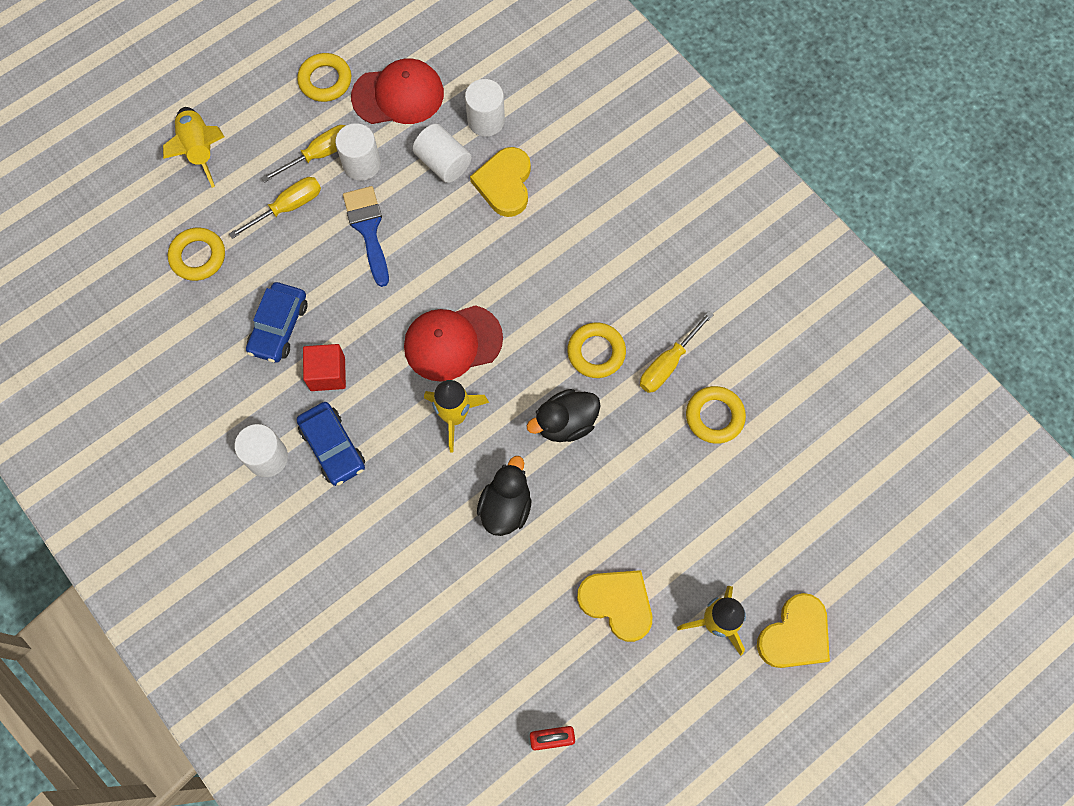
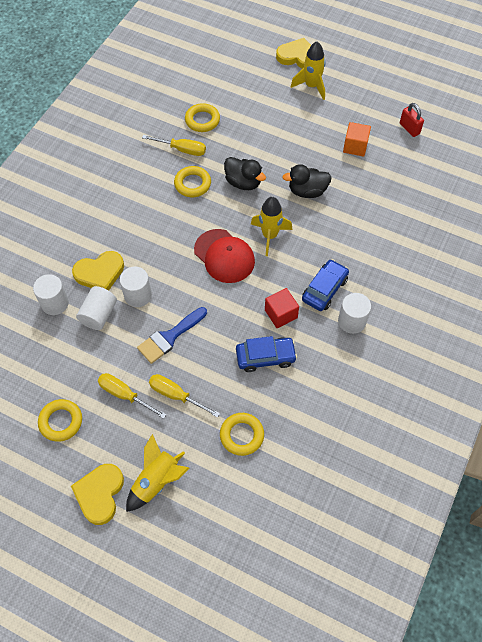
camera: 115 degrees left, 10 degrees down
white cylinder [335,123,381,181] -> white cylinder moved to [120,267,152,307]
red cap [351,58,444,124] -> none
yellow heart [577,570,652,642] -> yellow heart moved to [71,464,124,525]
none -> orange cube [343,122,371,157]

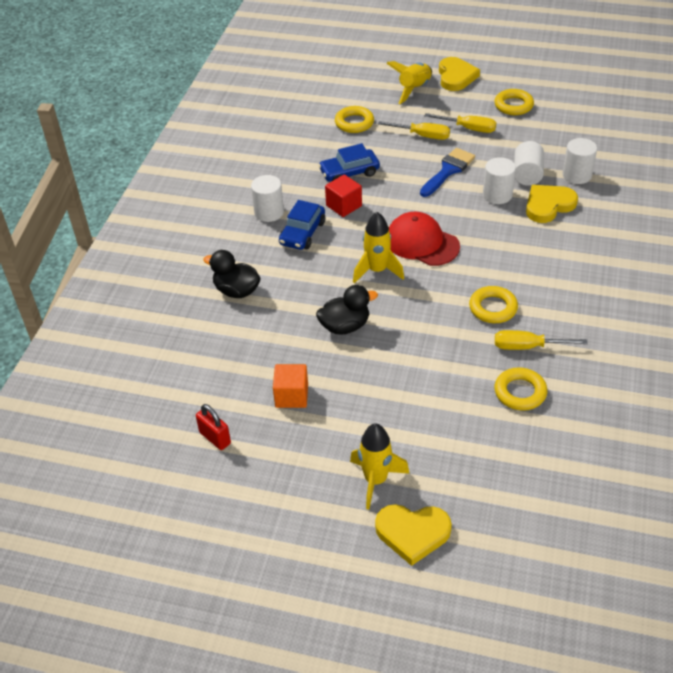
camera: 170 degrees right, 15 degrees down
black duck [224,157,266,190] -> black duck moved to [203,250,261,298]

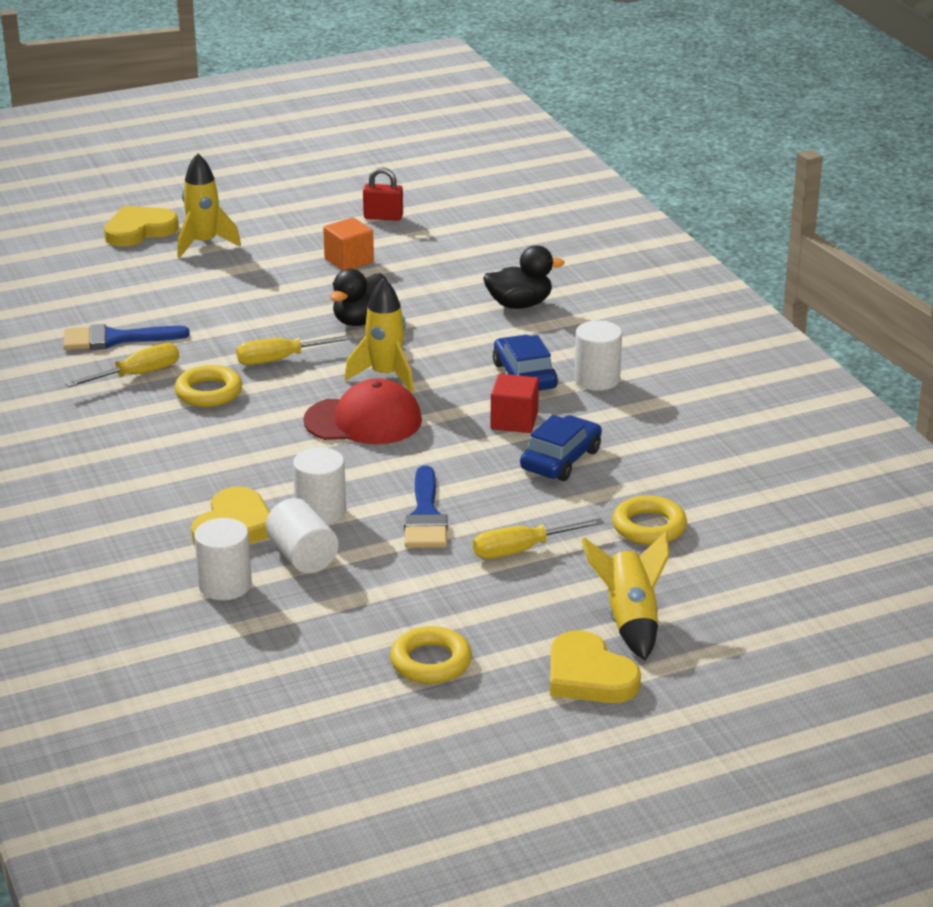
camera: 140 degrees right, 15 degrees down
yellow screwdriver [424,113,496,133] -> yellow screwdriver moved to [236,335,354,365]
yellow ring [495,367,547,411] -> blue brush [64,324,190,350]

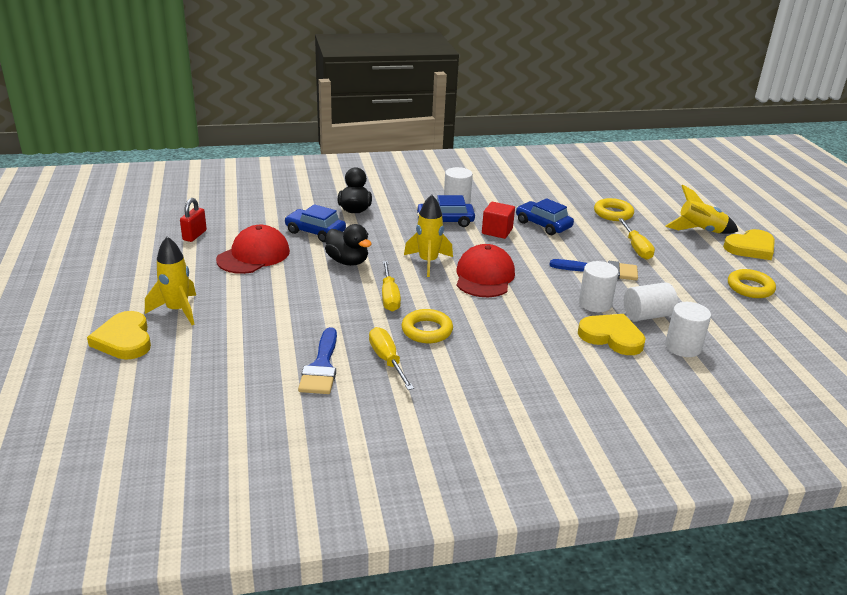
camera: 80 degrees left, 0 degrees up
orange cube [323,217,374,270] -> red cap [216,225,290,274]
none -> blue car [284,204,346,242]

